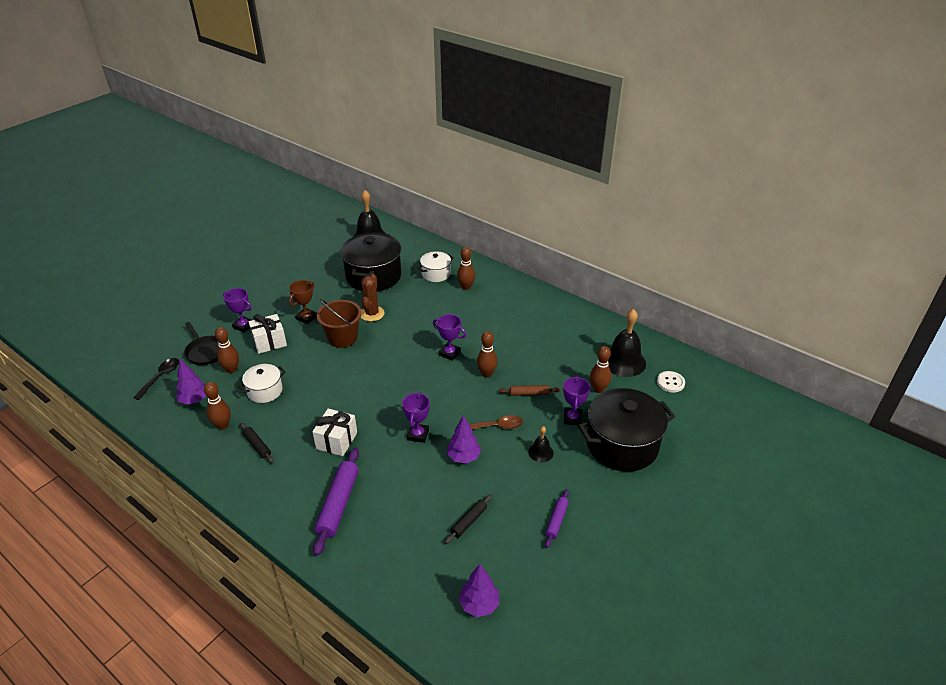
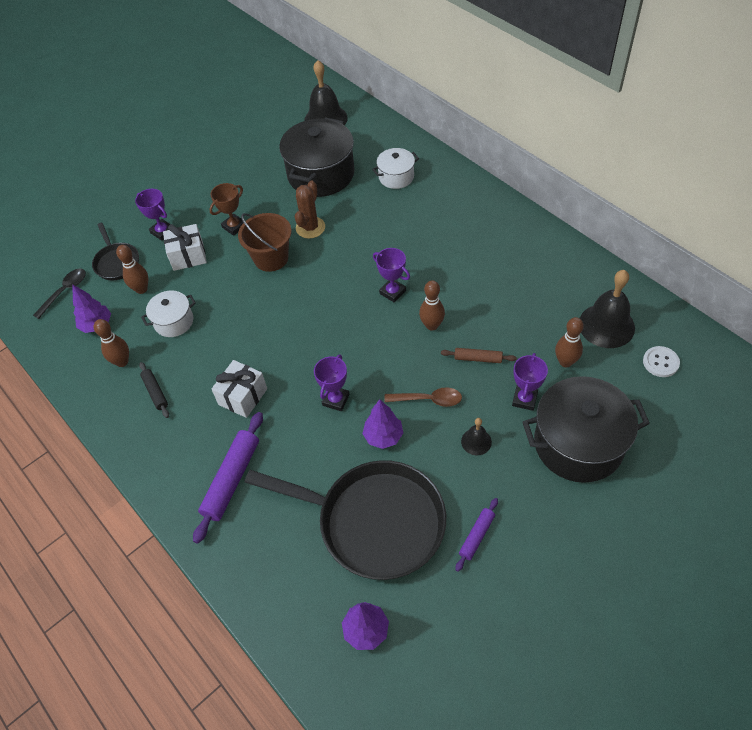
camera: 15 degrees right, 15 degrees up
black rolling pin [445,494,492,544] -> black pan [245,460,446,580]
brown bowling pin [457,247,475,290] -> none

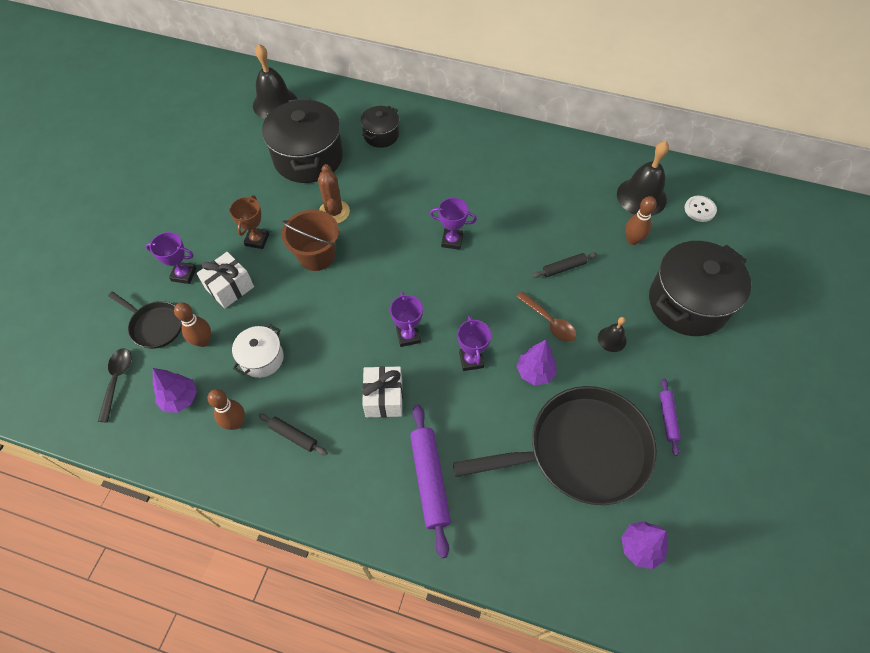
camera: 35 degrees left, 5 degrees up
white pot [372,148,419,189] -> black pot [360,106,399,148]
brown spoon [384,387,462,407] -> brown spoon turned 75 degrees clockwise [516,291,576,342]
brown bowling pin [419,280,445,331] -> none
brown rolling pin [441,348,517,363] -> black rolling pin [532,252,597,278]
purple trophy [512,353,548,411] -> purple trophy moved to [390,292,423,347]

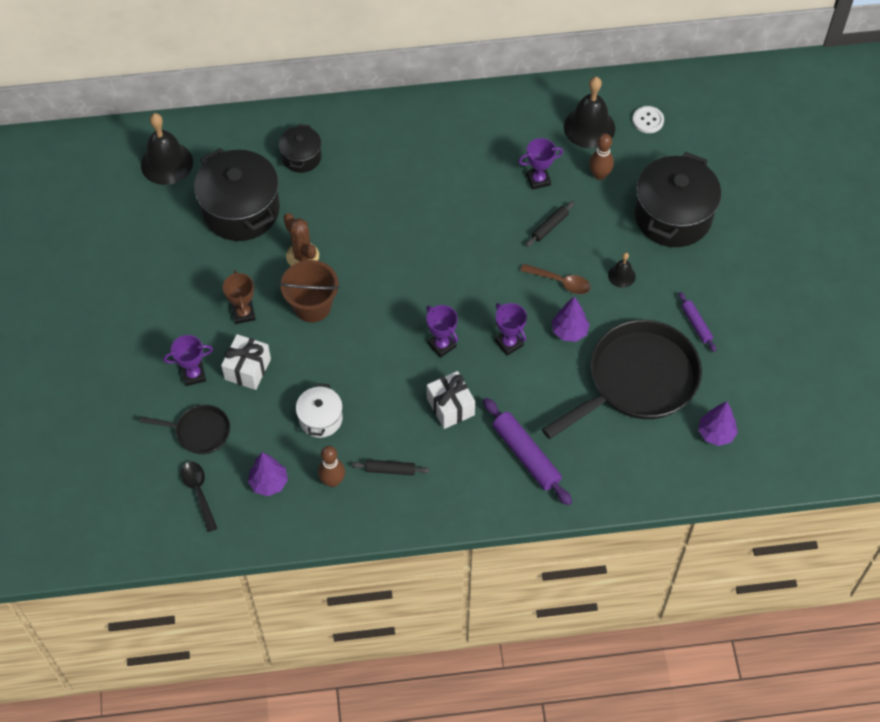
camera: 25 degrees left, 0 degrees up
brown bowling pin [174,302,211,347] -> none
purple trophy [430,198,477,250] -> purple trophy moved to [518,138,563,190]

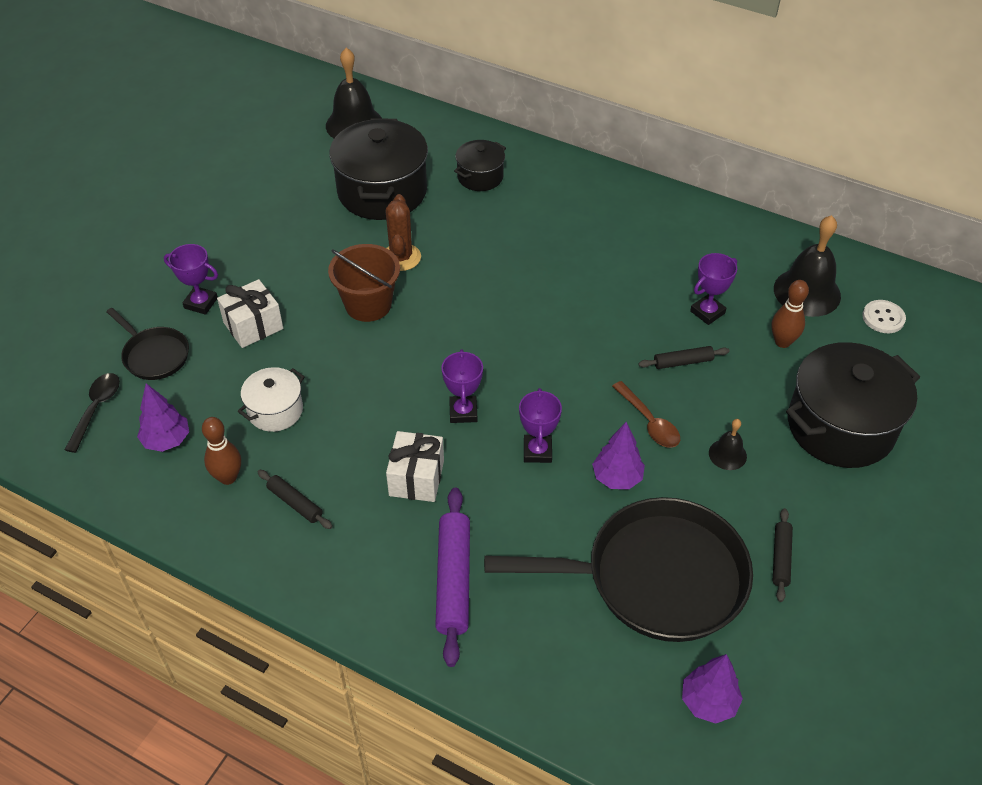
camera: 35 degrees right, 10 degrees down
brown trophy [223,270,256,324] -> none
purple trophy [518,138,563,190] -> purple trophy turned 60 degrees counterclockwise [690,253,737,325]
purple rolling pin [679,292,716,352] -> black rolling pin [773,508,793,602]

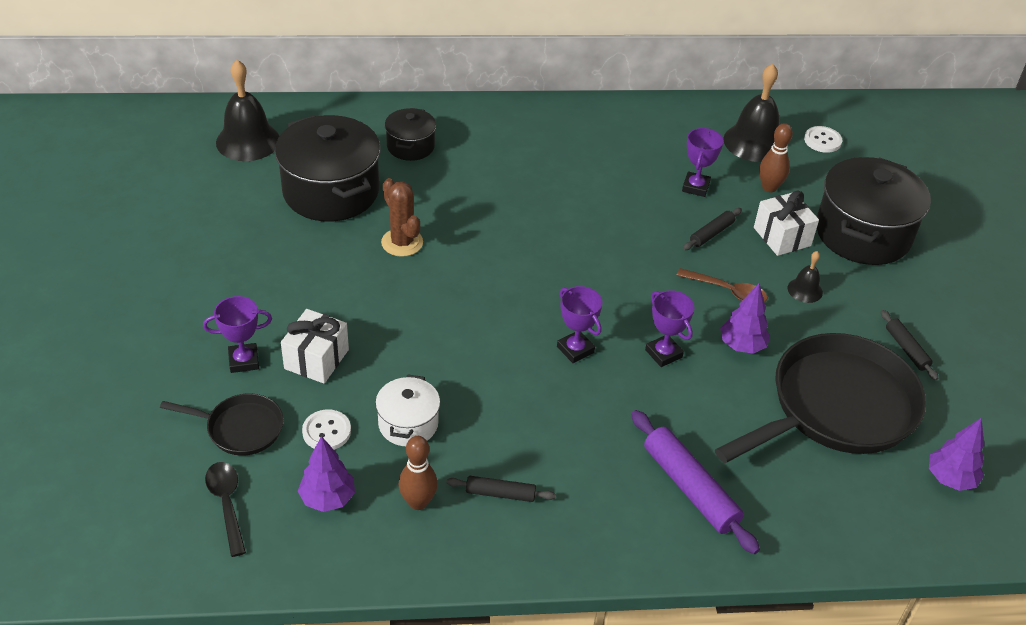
camera: 35 degrees left, 5 degrees down
brown bucket [328,244,400,322] -> none
white gift [386,431,444,502] -> white gift moved to [754,191,819,256]
none -> white button [302,409,351,450]

